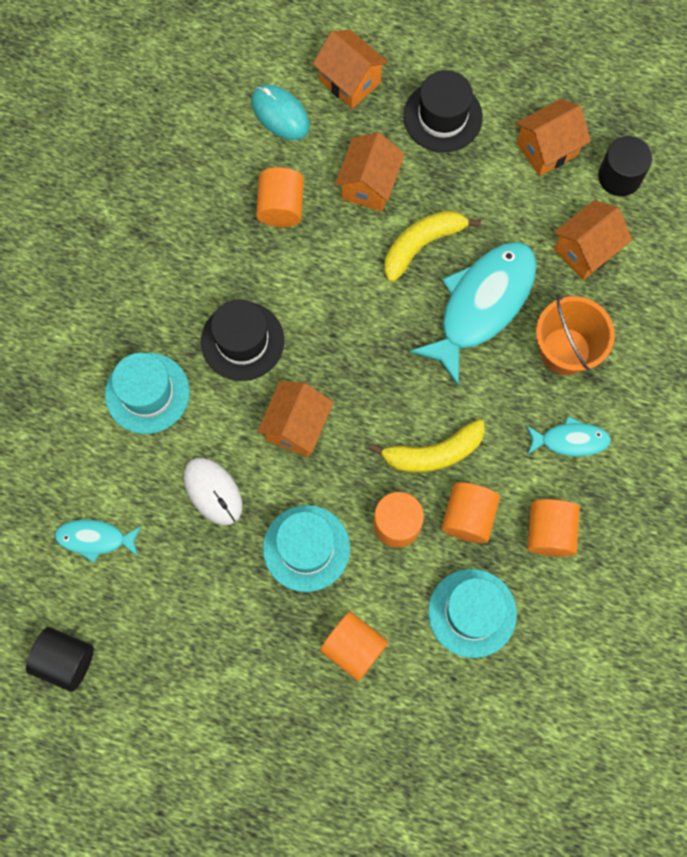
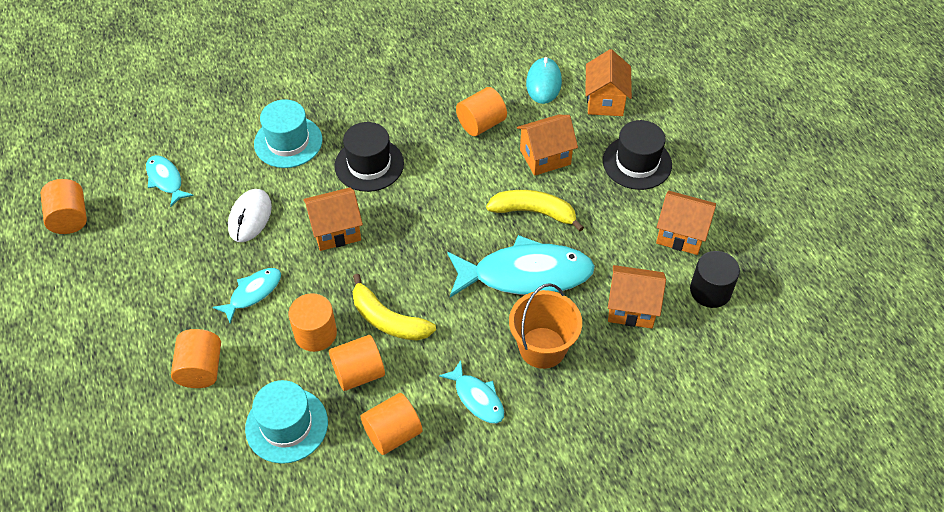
camera: 50 degrees right, 20 degrees down
black cylinder [26,627,94,692] -> orange cylinder [40,179,87,234]
turquoise hat [263,505,350,592] -> turquoise fish [213,268,281,324]

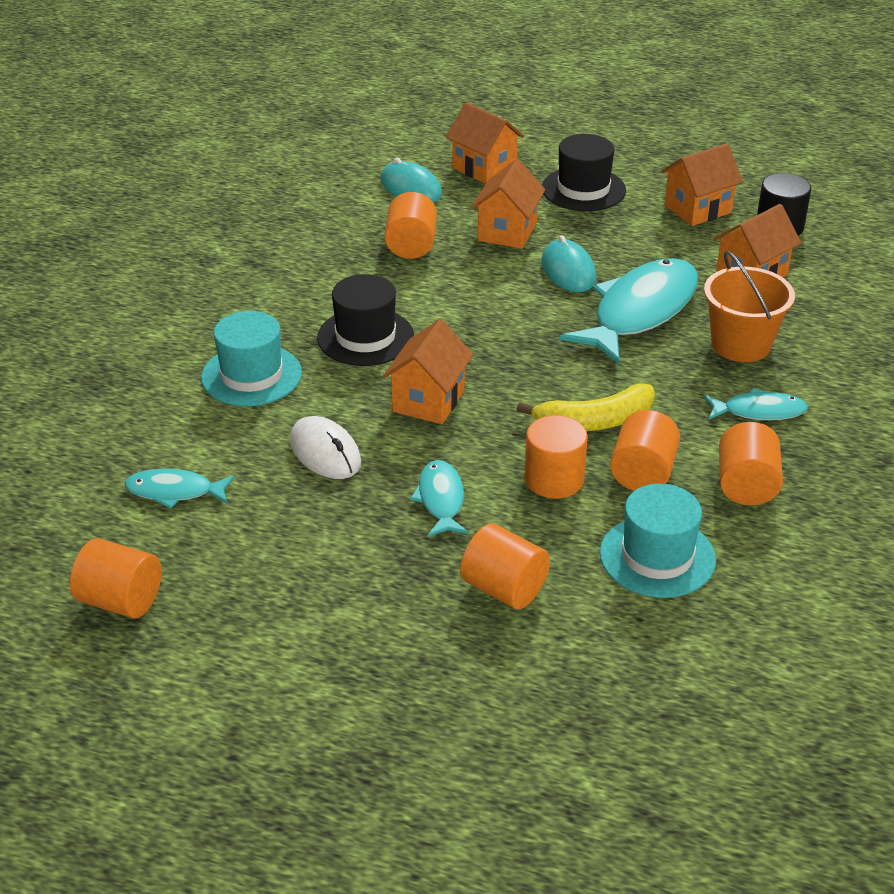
camera: 50 degrees left, 15 degrees down
yellow banana [486,190,584,231] -> turquoise mouse [541,235,596,292]

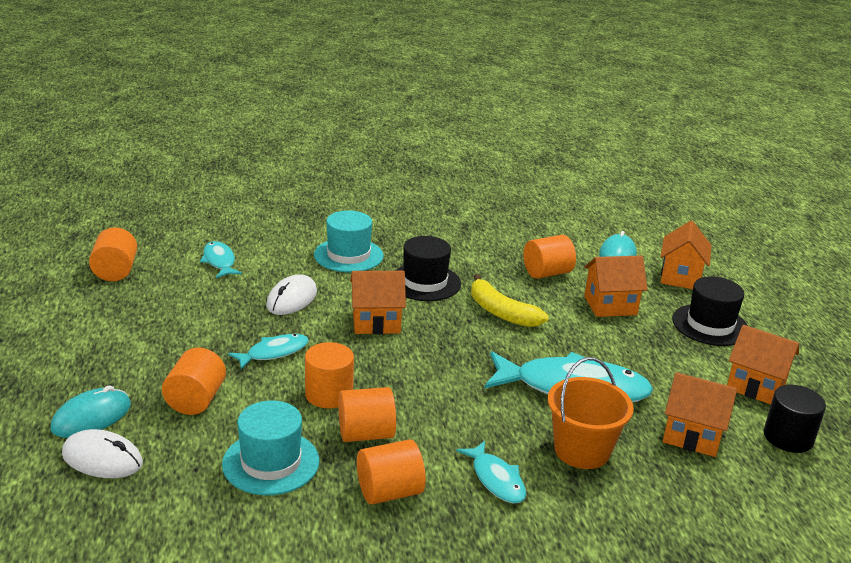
camera: 60 degrees right, 10 degrees down
yellow banana [517,383,655,431] -> yellow banana moved to [471,274,549,327]
turquoise mouse [541,235,596,292] -> turquoise mouse moved to [50,385,131,438]
none -> white mouse [62,429,143,478]

